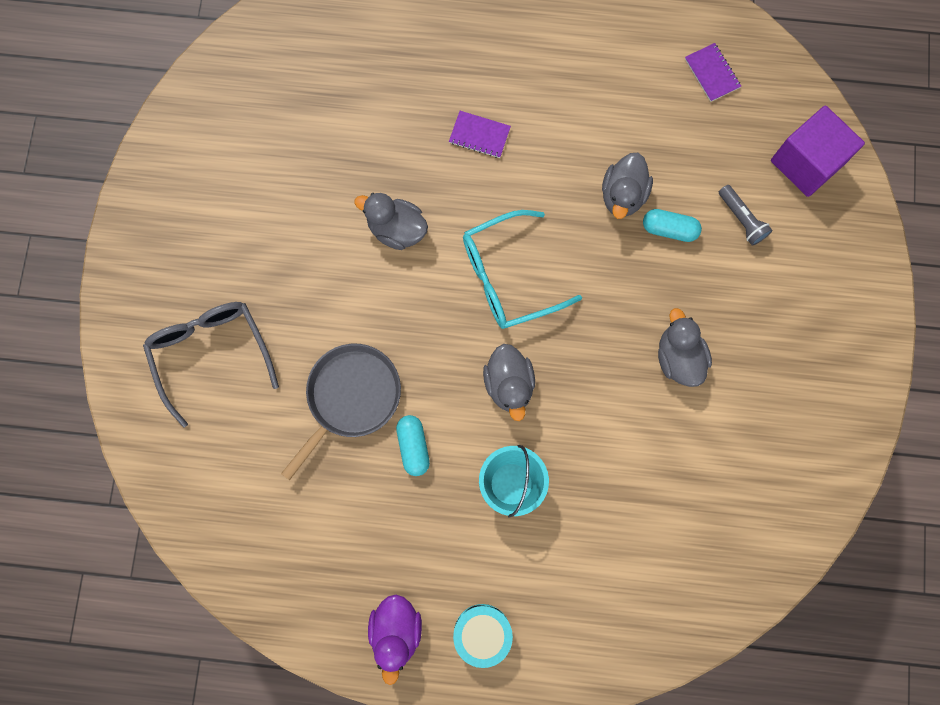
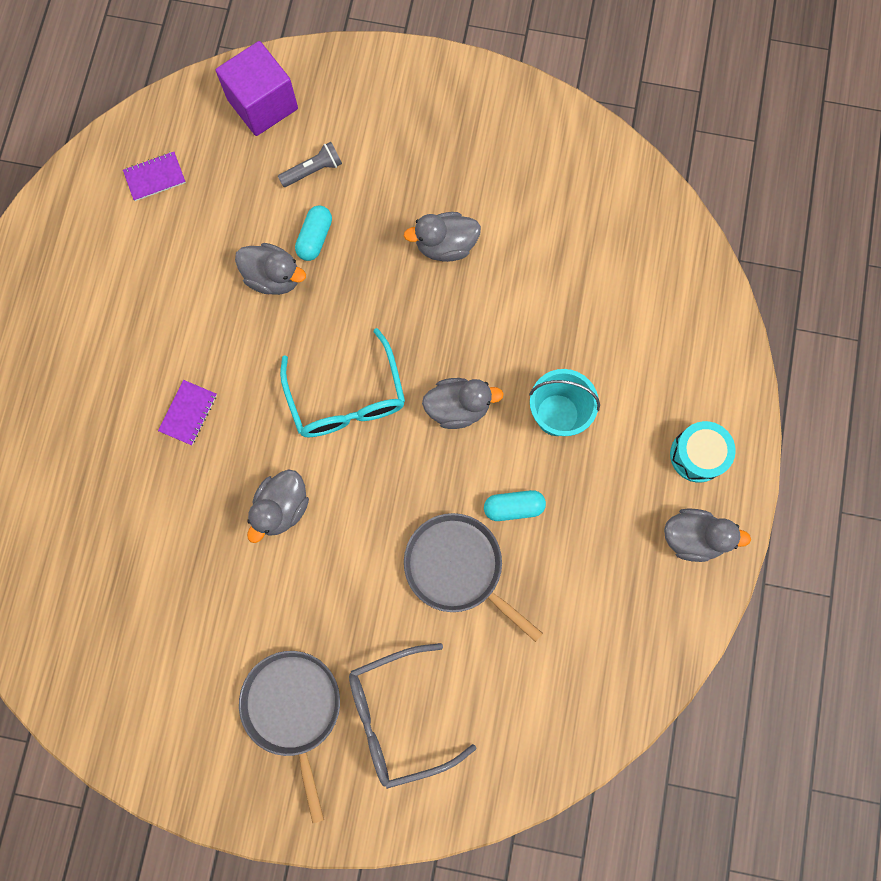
camera: 85 degrees left, 0 degrees up
purple duck [368,595,422,685] -> grey duck [664,509,751,562]
none -> grey pan [239,651,340,823]

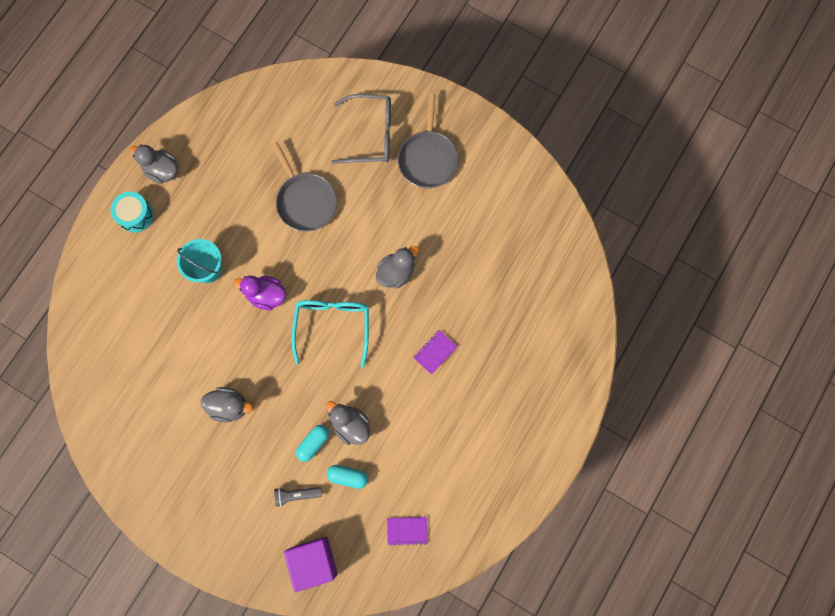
camera: 160 degrees left, 0 degrees up
grey duck [422,378,504,429] -> purple duck [233,275,286,310]
turquoise capsule [484,490,546,521] -> turquoise capsule moved to [327,465,368,489]

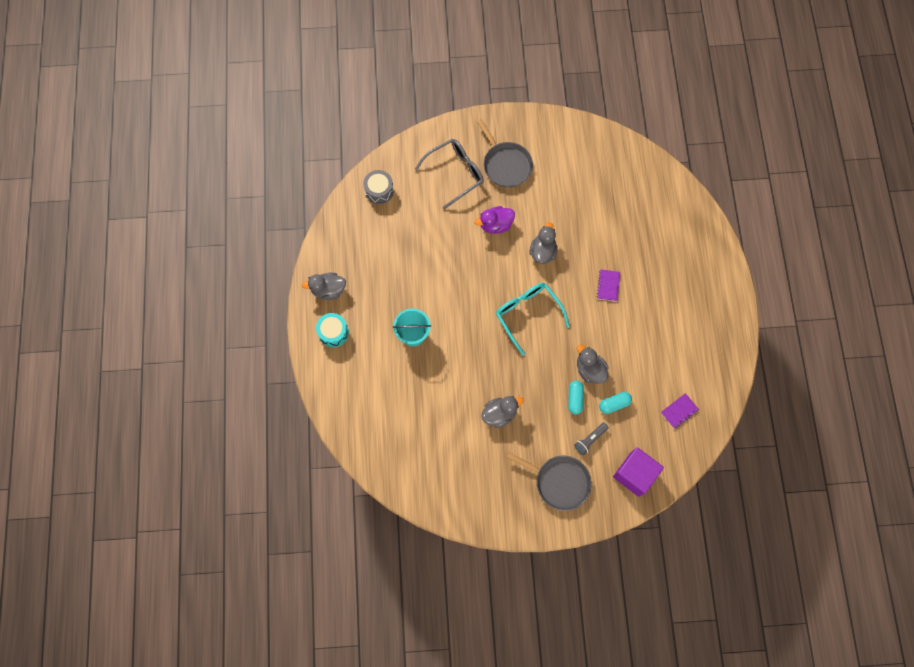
camera: 35 degrees left, 5 degrees down
purple duck [233,275,286,310] -> purple duck moved to [475,206,515,234]
grey pan [271,142,337,232] -> grey pan moved to [507,452,592,511]
grey duck [326,401,370,445] -> grey duck turned 45 degrees clockwise [577,345,609,384]
none -> grey drum [363,170,394,204]

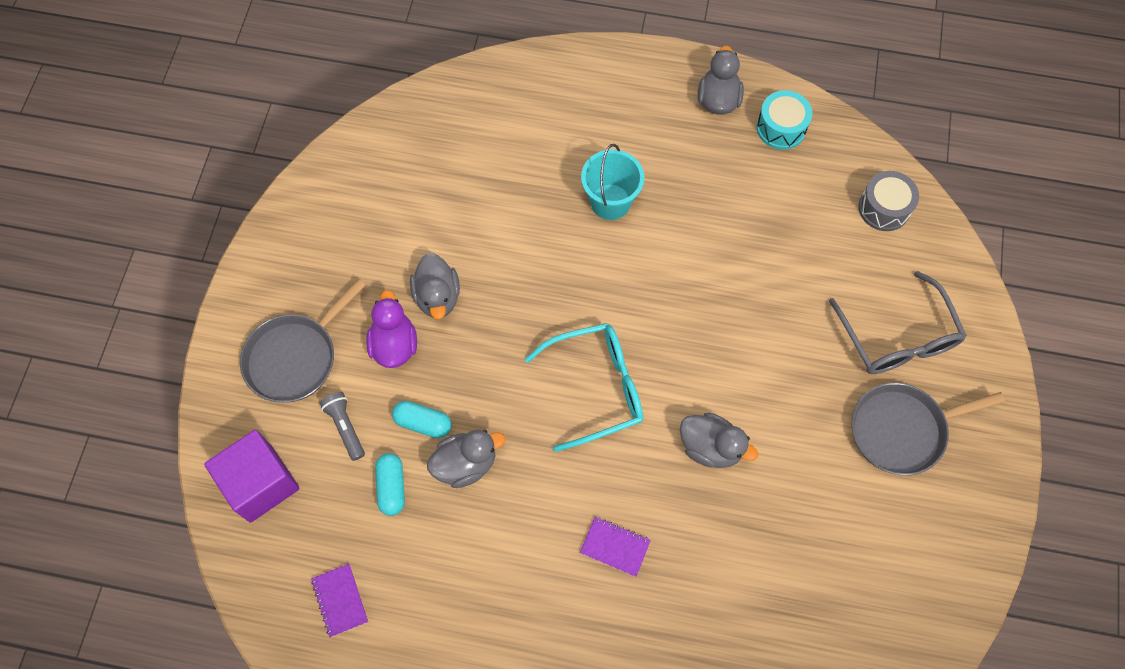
camera: 105 degrees right, 5 degrees down
turquoise drum [316,313,349,347] -> turquoise drum moved to [757,90,812,150]
purple duck [475,206,515,234] -> purple duck moved to [366,290,417,368]

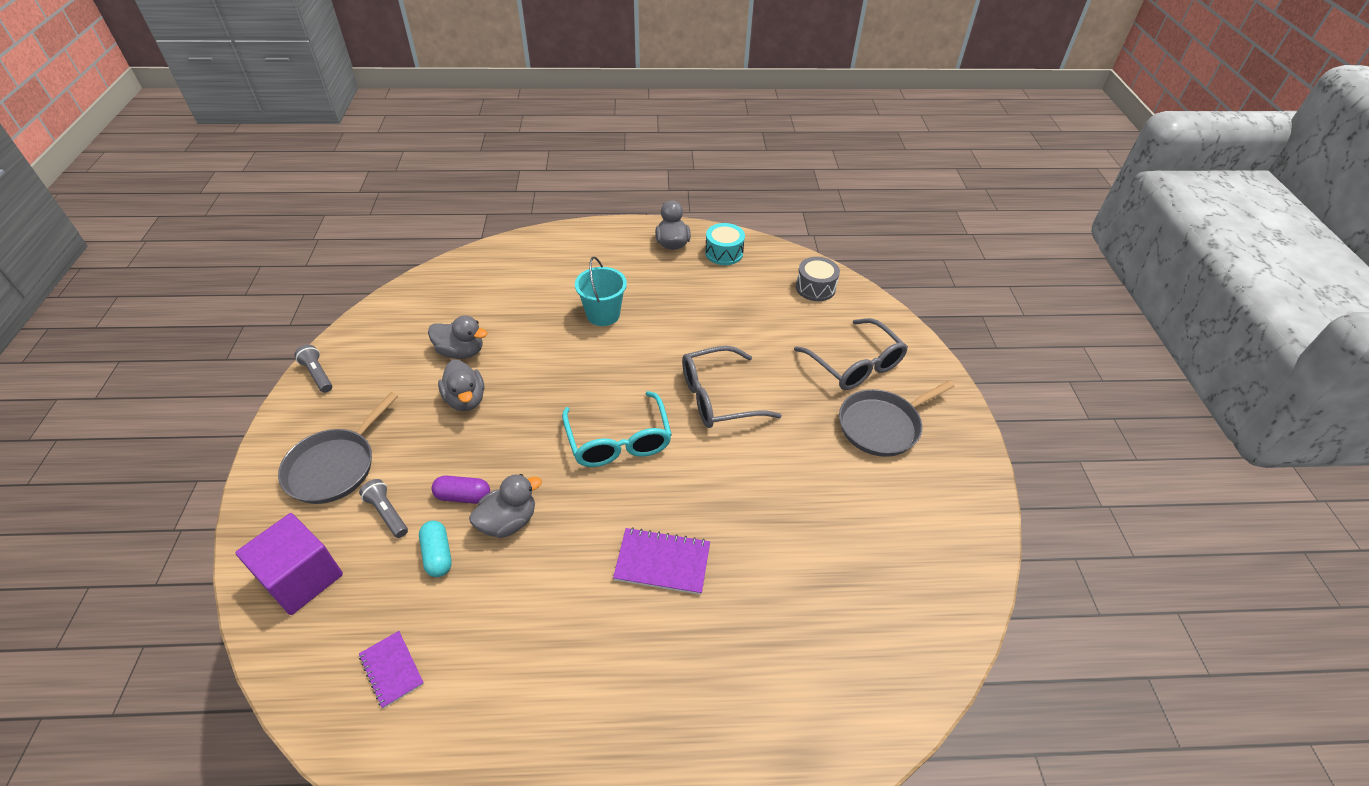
camera: 15 degrees left, 20 degrees down
purple duck [366,290,417,368] -> none
turquoise capsule [392,401,452,438] -> purple capsule [432,476,490,504]
turquoise glasses [525,323,643,452] -> turquoise glasses turned 105 degrees clockwise [562,391,672,467]
purple notebook [580,517,651,577] -> purple notebook [613,527,710,595], size x1.51
grey duck [680,413,758,468] -> grey duck moved to [428,315,487,359]
none -> grey flashlight [295,345,332,393]
none -> grey glasses [682,346,782,428]

